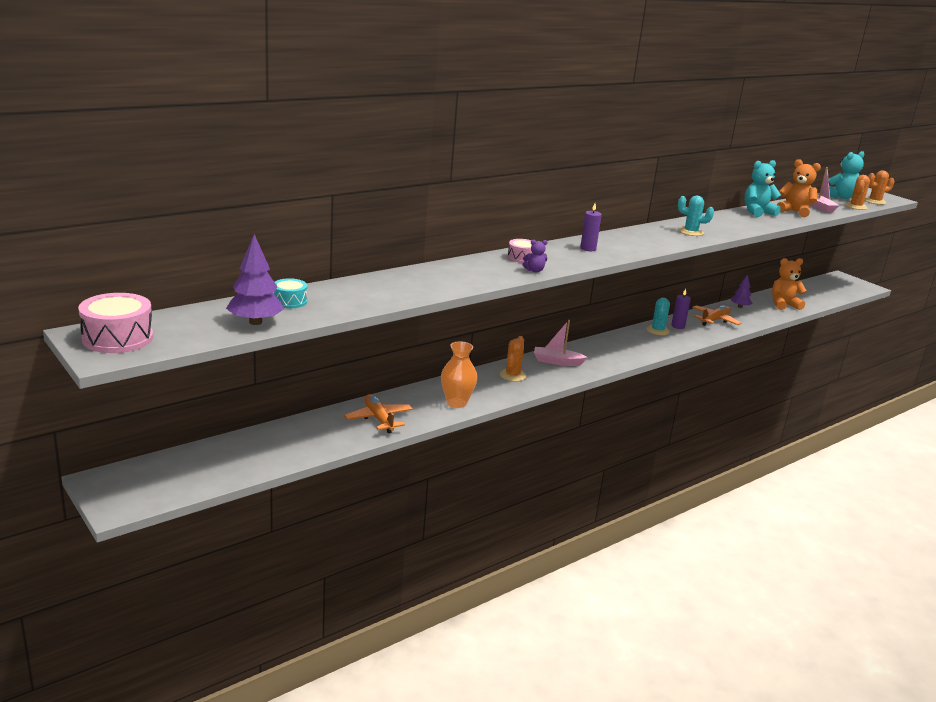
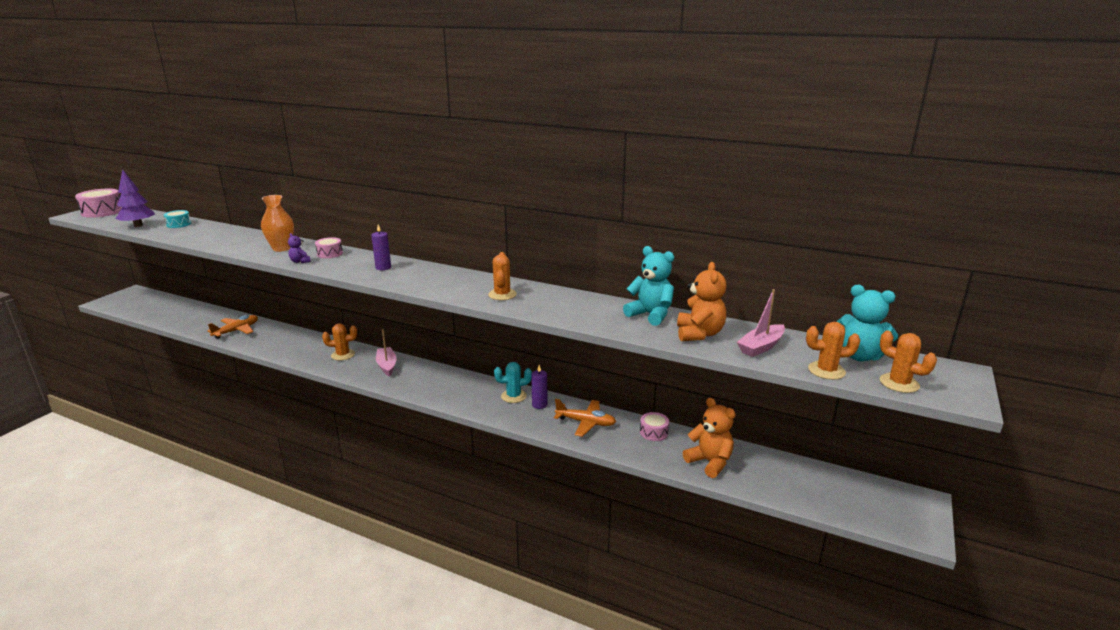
camera: 65 degrees right, 0 degrees up
orange vase [441,341,477,408] -> orange vase moved to [261,195,294,252]
turquoise cactus [678,196,714,236] -> orange cactus [488,252,517,300]
purple tree [731,274,753,308] -> pink drum [640,412,669,441]

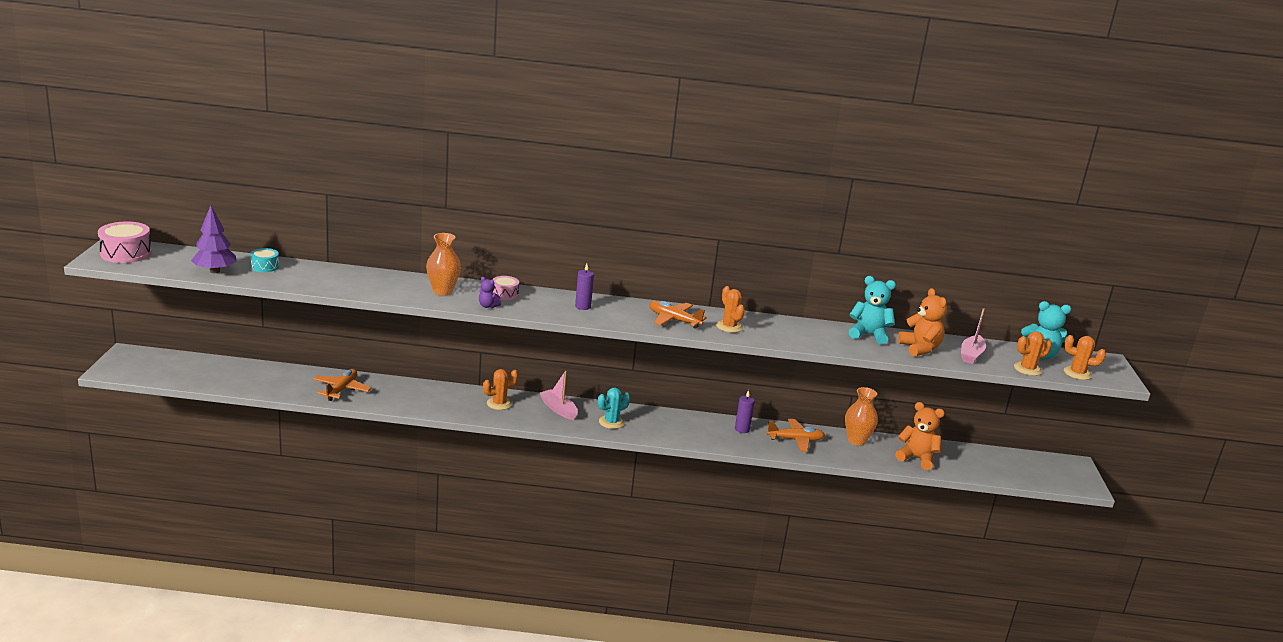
camera: 25 degrees left, 0 degrees up
turquoise cactus [494,362,532,403] -> turquoise cactus moved to [598,388,630,429]
pink drum [640,412,669,441] -> orange vase [845,387,878,446]
none -> orange plane [649,301,707,329]

